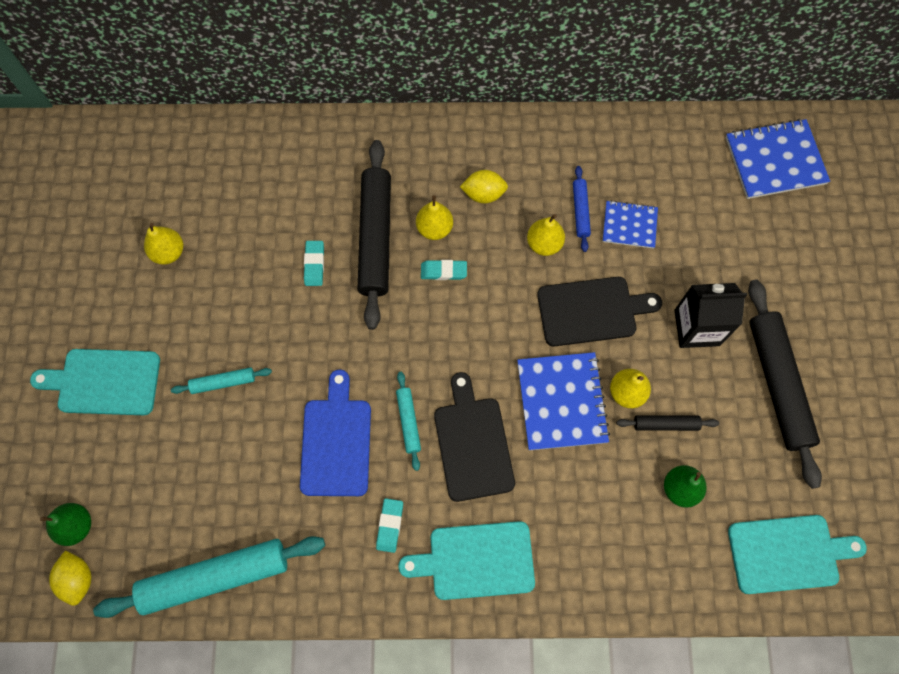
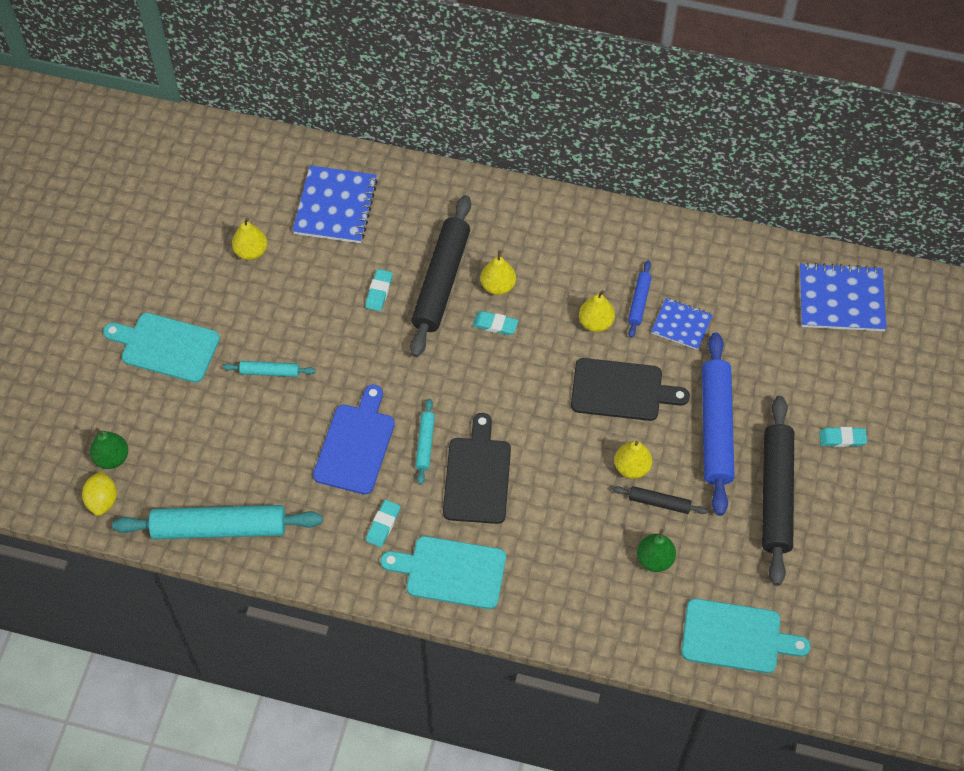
camera: 15 degrees right, 10 degrees down
yellow lemon [460,170,508,203] -> none
blue notebook [517,352,610,450] -> blue notebook moved to [293,165,378,243]
black carton [674,283,747,348] -> blue rolling pin [702,333,734,516]
none -> turquoise eraser [819,427,867,447]

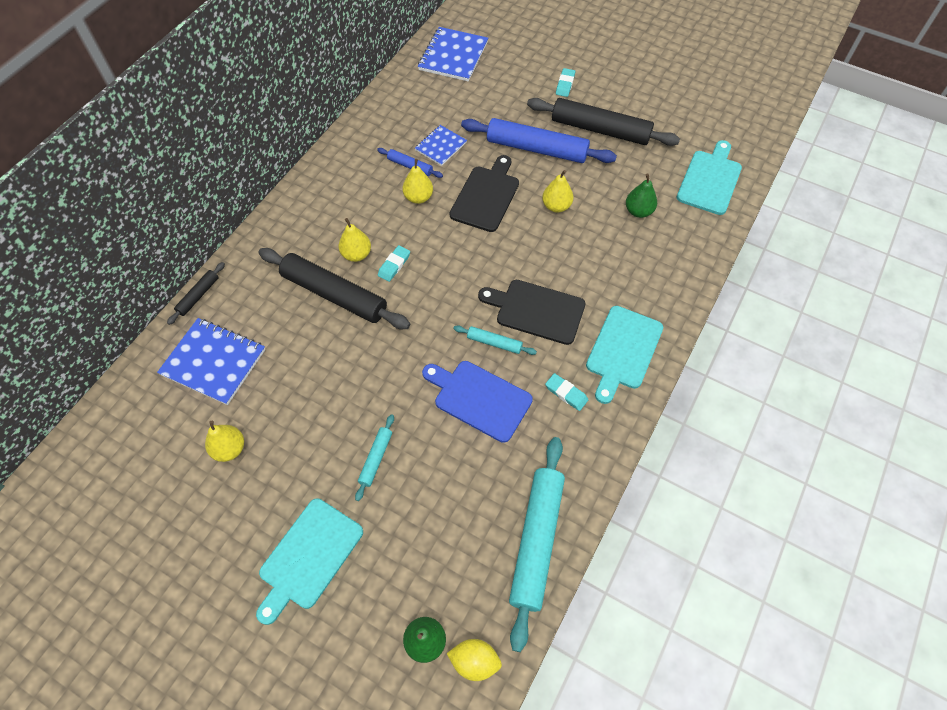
camera: 75 degrees left, 0 degrees up
turquoise eraser [365,269,393,311] -> none
black rolling pin [613,486,708,514] -> black rolling pin moved to [167,262,225,325]

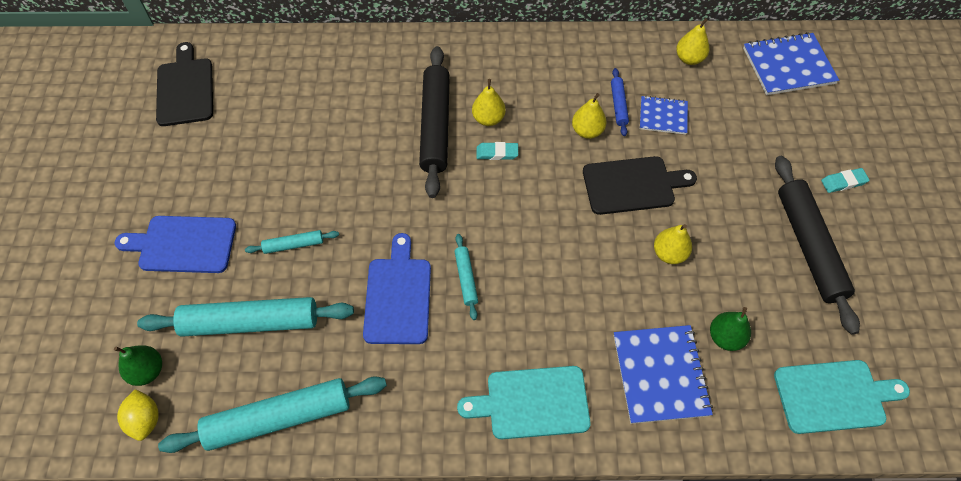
camera: 60 degrees right, 0 degrees up
blue notebook [157,318,265,405] -> blue notebook moved to [614,325,713,424]
black rolling pin [167,262,225,325] -> none
yellow pear [205,421,244,462] -> yellow pear moved to [676,18,709,65]
turquoise cutting board [256,498,363,625] -> blue cutting board [115,216,236,273]
blue rolling pin [461,118,617,163] -> none
black cutting board [478,280,585,345] -> black cutting board moved to [156,42,213,126]
turquoise eraser [545,373,588,411] -> none
none -> turquoise rolling pin [137,297,354,337]

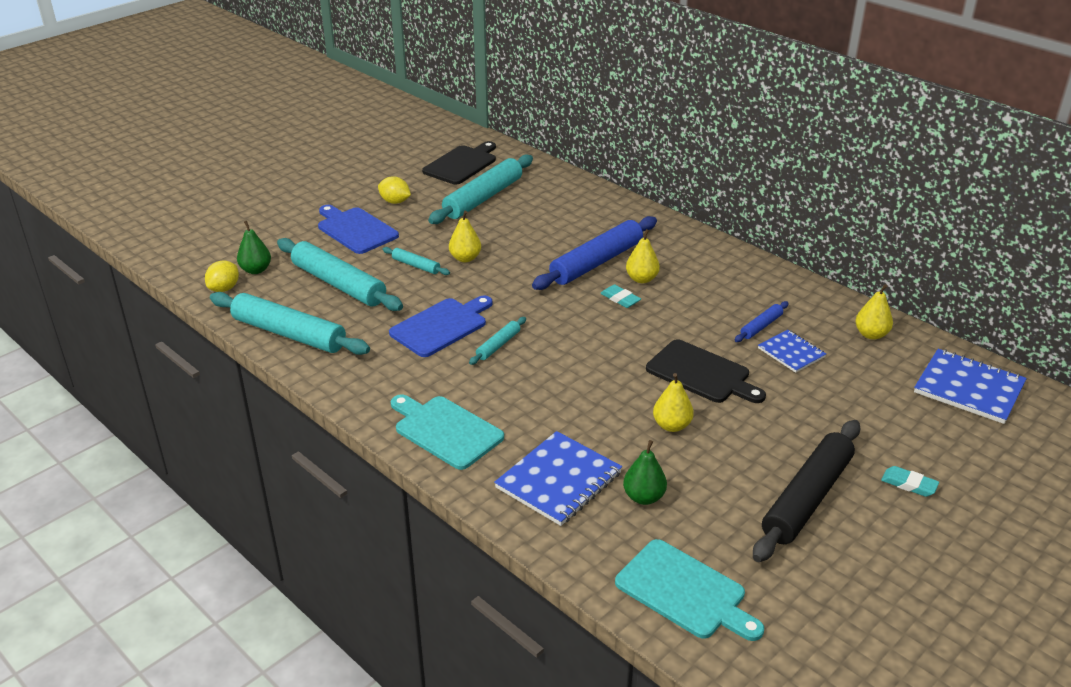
camera: 45 degrees right, 25 degrees down
black rolling pin [419,46,450,198] -> blue rolling pin [532,216,657,290]
yellow pear [572,93,606,139] -> yellow pear moved to [449,210,481,262]
none -> yellow lemon [378,177,411,204]
none -> turquoise rolling pin [428,155,533,224]

